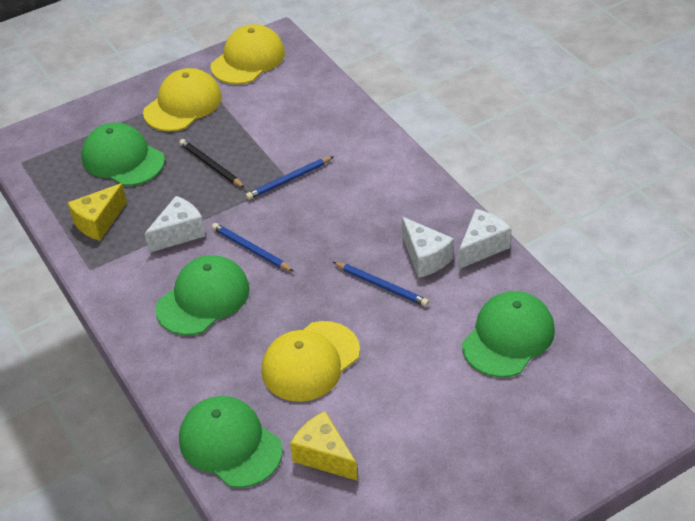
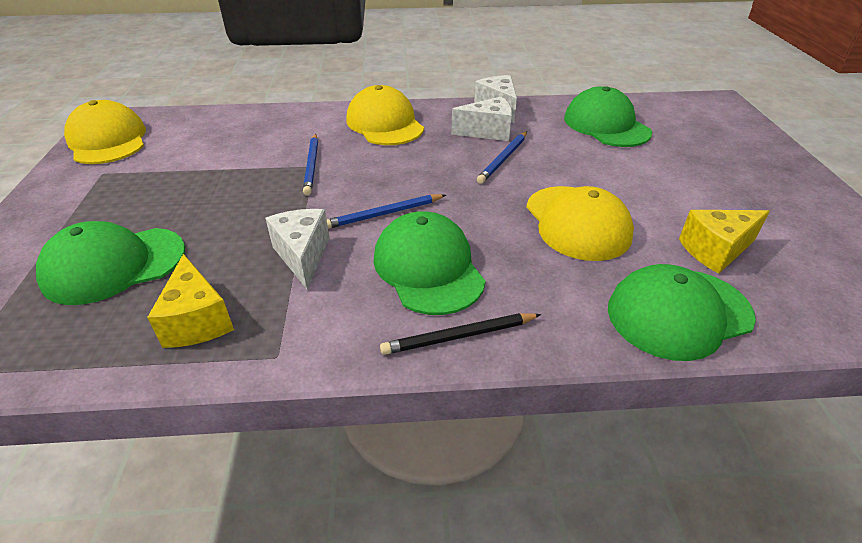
camera: 65 degrees left, 5 degrees down
yellow cap [143,68,222,132] -> yellow cap moved to [346,85,424,145]
black pencil [179,139,245,188] -> black pencil moved to [380,313,541,355]
blue pencil [333,262,429,307] -> blue pencil turned 150 degrees clockwise [477,132,527,184]

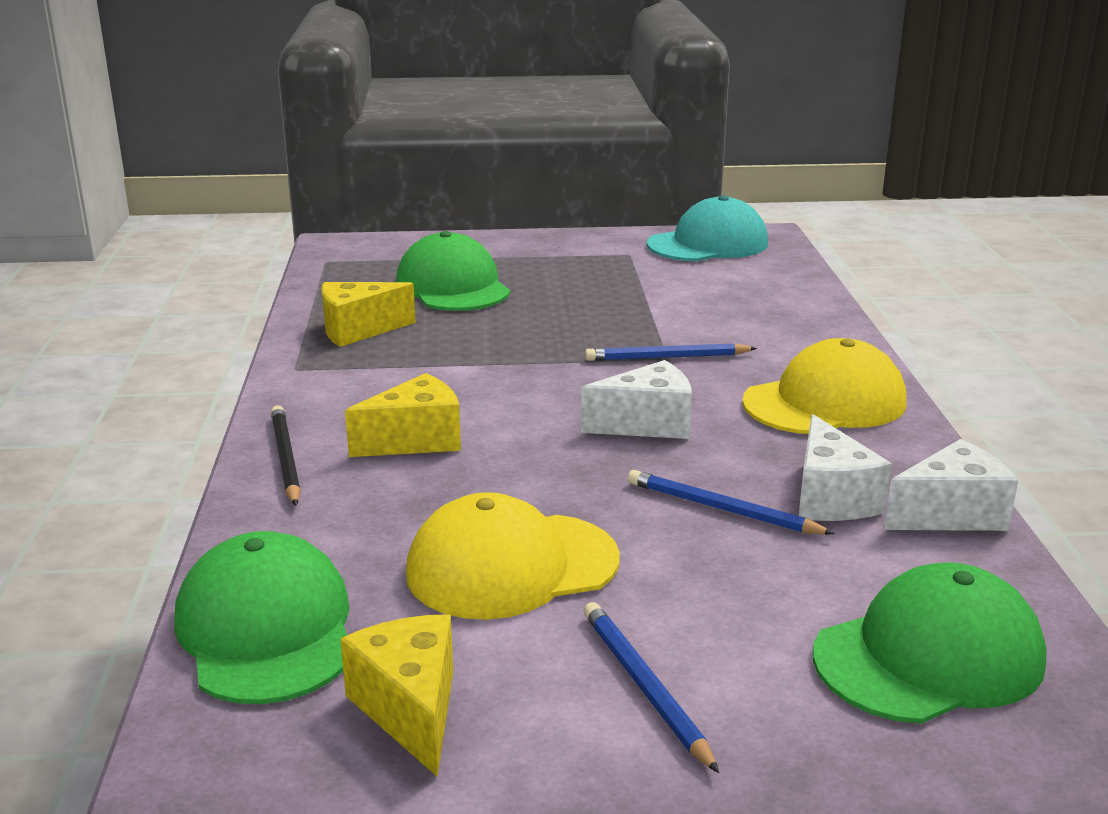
camera: 90 degrees right, 15 degrees down
yellow cap [64,100,146,164] -> turquoise cap [647,195,768,261]
white cheese [265,209,330,290] -> white cheese moved to [581,360,692,439]
blue pencil [327,194,446,229] -> blue pencil moved to [584,602,719,773]
green cap [374,211,485,315] -> yellow cheese [345,373,461,457]

